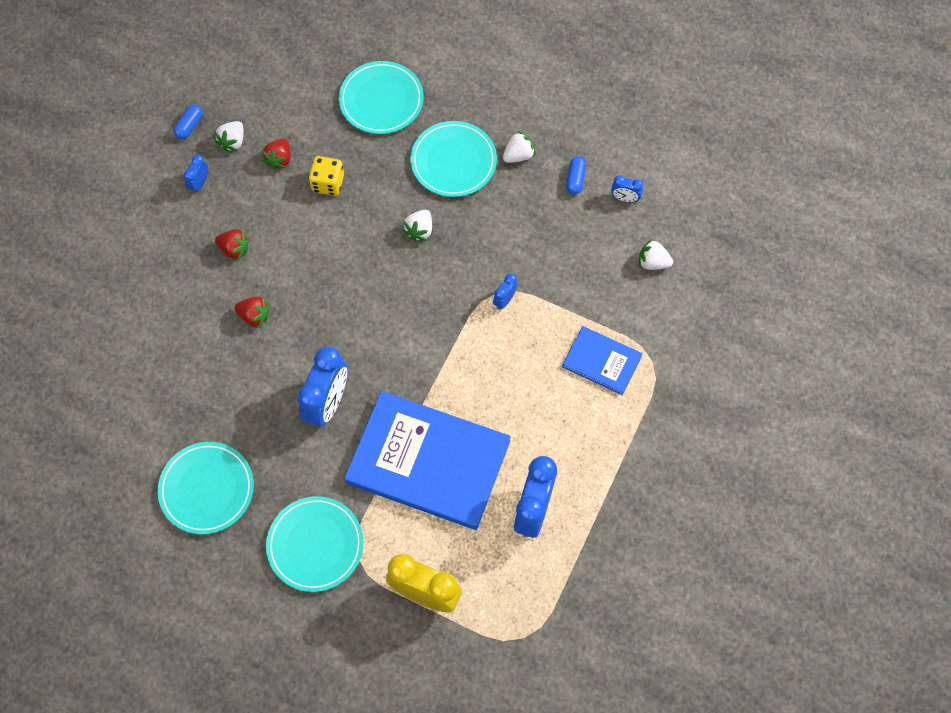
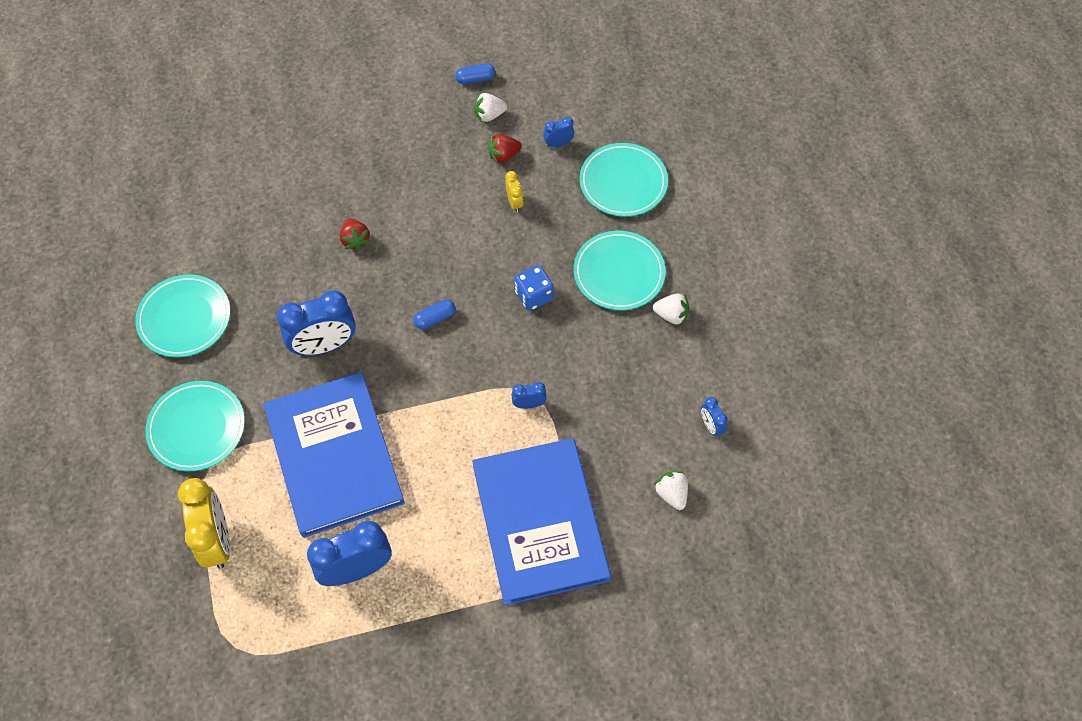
camera: 50 degrees right, 5 degrees down
blue clock [184,155,208,193] -> blue clock moved to [543,117,575,148]
red strawberry [215,229,249,260] -> none
yellow dice [309,156,344,196] -> yellow clock [505,171,523,212]
white strawberry [403,210,432,241] -> blue dice [514,265,554,311]
blue book [562,326,642,395] -> blue book [472,438,611,605], size x2.03
blue capsule [566,156,586,195] -> blue capsule moved to [414,300,455,329]

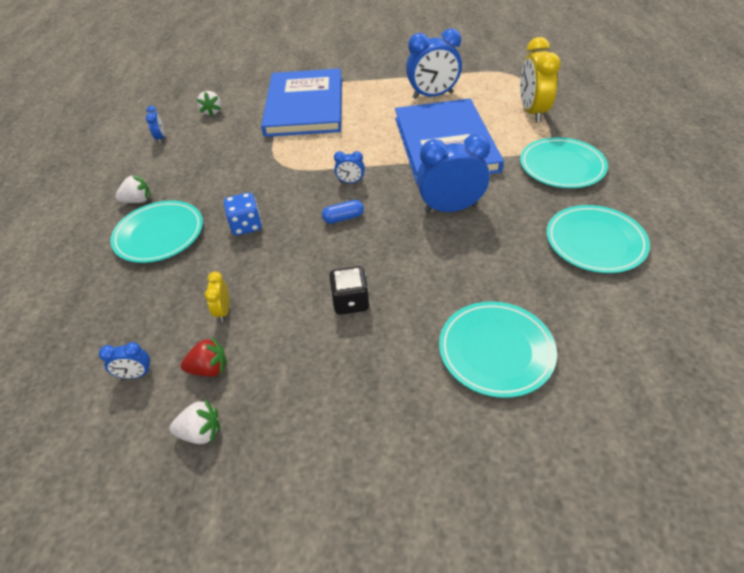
camera: 165 degrees left, 15 degrees down
red strawberry [340,218,371,251] -> none
blue capsule [455,64,495,84] -> none
blue clock [511,382,547,409] -> blue clock moved to [334,151,365,183]
turquoise plate [579,143,668,217] -> turquoise plate moved to [439,301,557,398]
white strawberry [653,294,689,326] -> white strawberry turned 135 degrees clockwise [115,175,151,203]
none -> black dice [329,266,370,315]

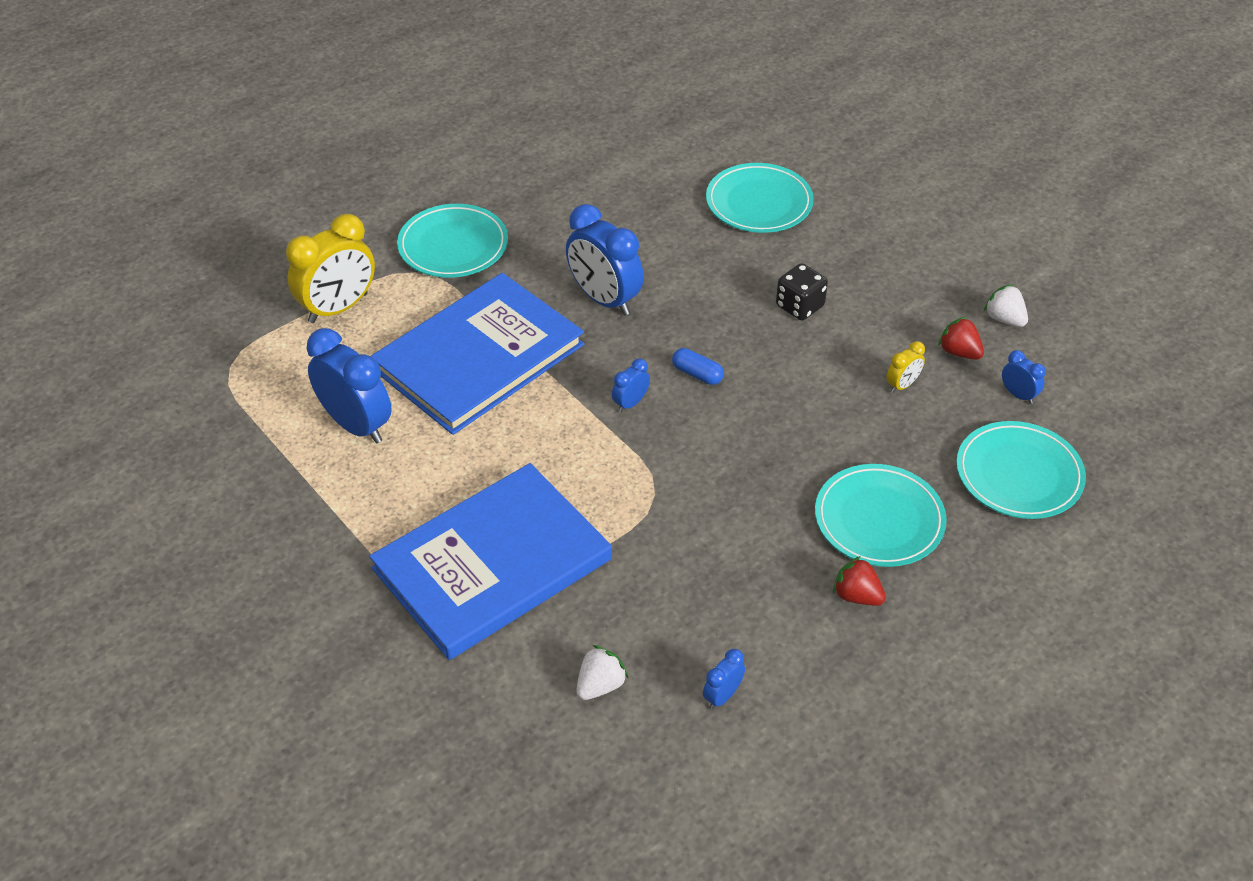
camera: 130 degrees left, 0 degrees up
white strawberry [115,175,151,203] -> red strawberry [833,556,886,606]
blue dice [224,192,262,236] -> none
blue clock [334,151,365,183] -> blue clock turned 105 degrees counterclockwise [612,359,650,412]
turquoise plate [546,205,650,273] -> turquoise plate moved to [956,421,1086,519]

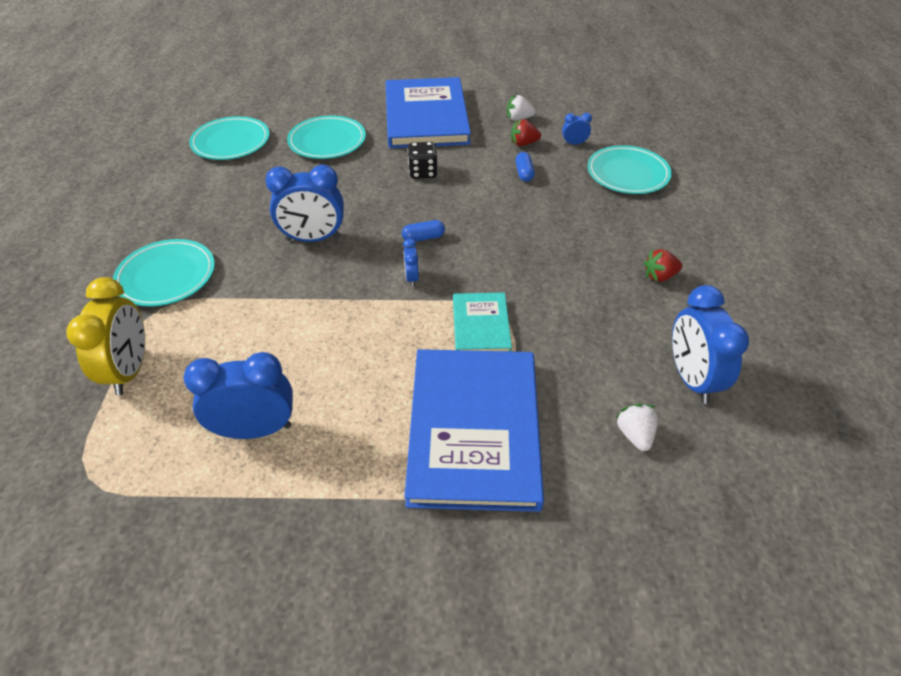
camera: 50 degrees left, 0 degrees up
blue book [371,273,584,435] -> blue book moved to [386,77,471,148]
blue clock [703,649,745,709] -> blue clock [672,285,749,404], size x2.13
turquoise plate [815,464,947,567] -> turquoise plate moved to [189,116,270,160]
yellow clock [886,341,925,393] -> blue capsule [515,152,535,182]
none -> turquoise book [453,292,512,352]

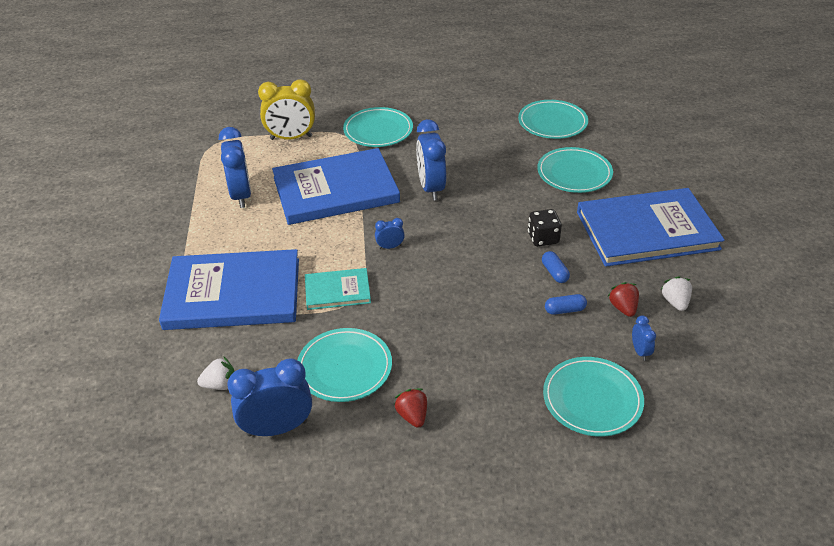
camera: 85 degrees right, 5 degrees down
blue capsule [402,220,445,242] -> blue capsule moved to [542,251,570,283]
none -> blue book [272,148,400,225]
none -> turquoise plate [298,328,392,402]

